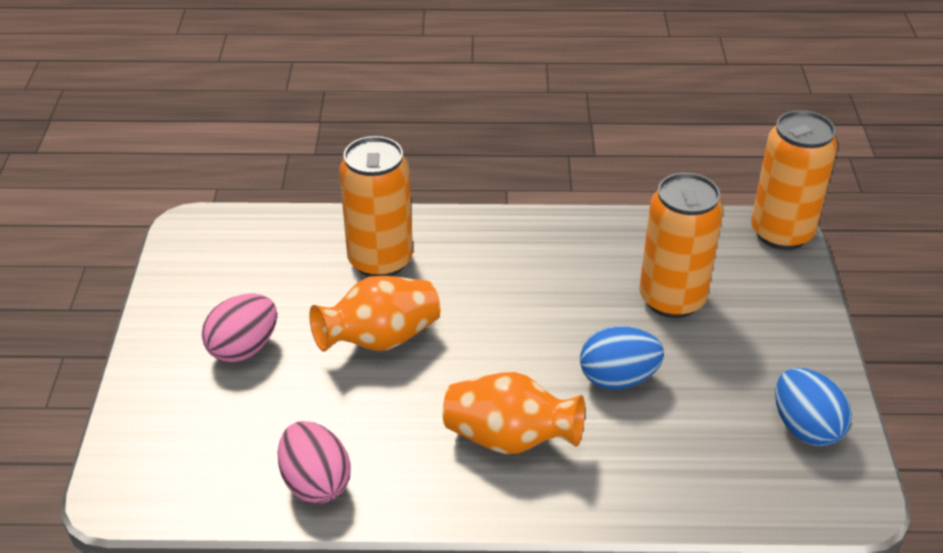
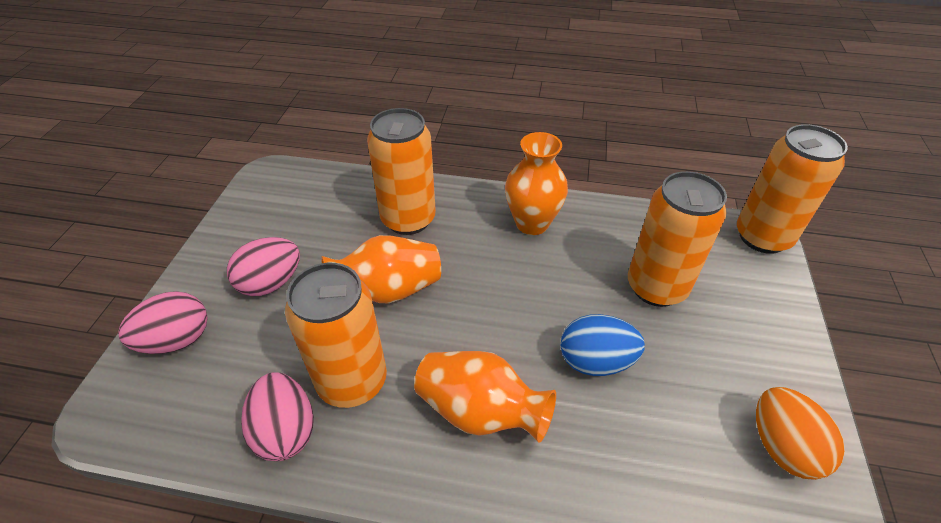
camera: 10 degrees right, 5 degrees up
blue egg [775,368,852,446] -> orange egg [756,387,845,480]
none -> pink egg [118,291,208,354]
none -> orange can [285,263,387,408]
none -> orange vase [505,132,568,235]

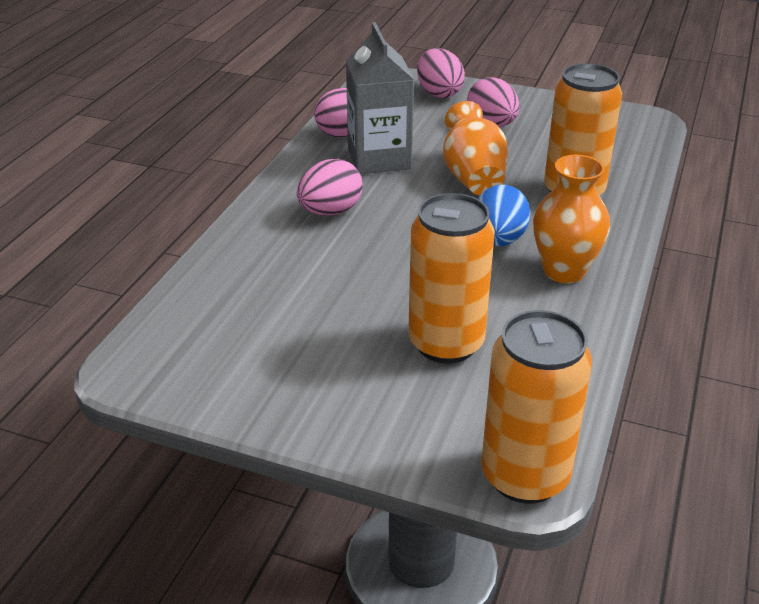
camera: 100 degrees right, 10 degrees down
orange can [285,263,387,408] -> grey carton [346,22,414,174]
orange vase [414,351,556,443] -> pink egg [297,159,363,215]
blue egg [560,314,645,376] -> blue egg moved to [477,185,530,246]
orange egg [756,387,845,480] -> none

